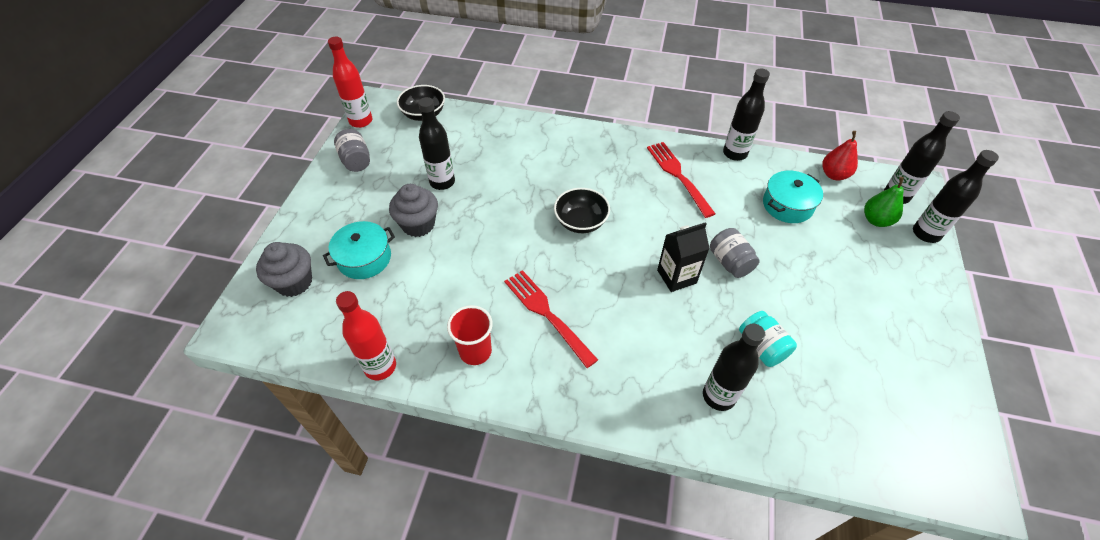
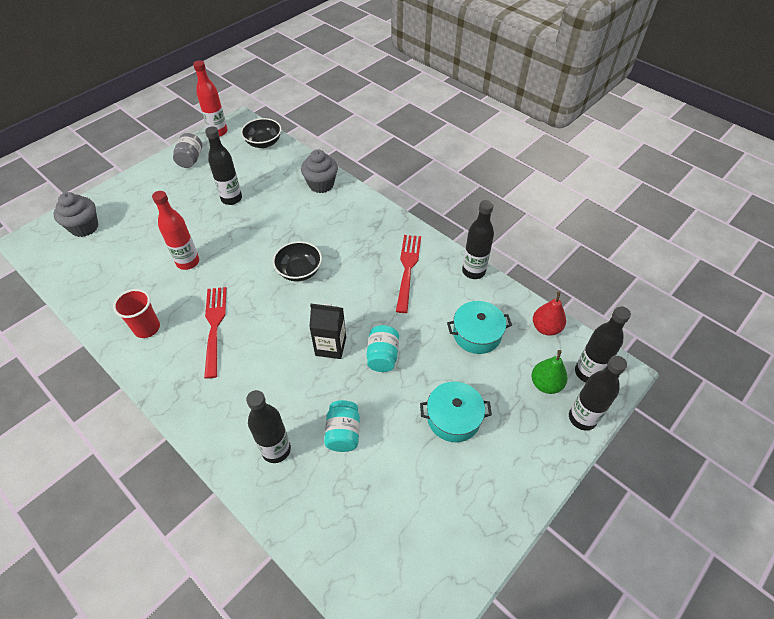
camera: 30 degrees right, 0 degrees up
turquoise pot [323,221,395,279] -> turquoise pot moved to [420,381,492,442]
red bottle [336,291,396,380] -> red bottle moved to [152,191,199,270]
grey cupcake [389,184,438,237] -> grey cupcake moved to [301,149,338,193]
grey jar [710,228,760,278] -> turquoise jar [367,325,399,372]

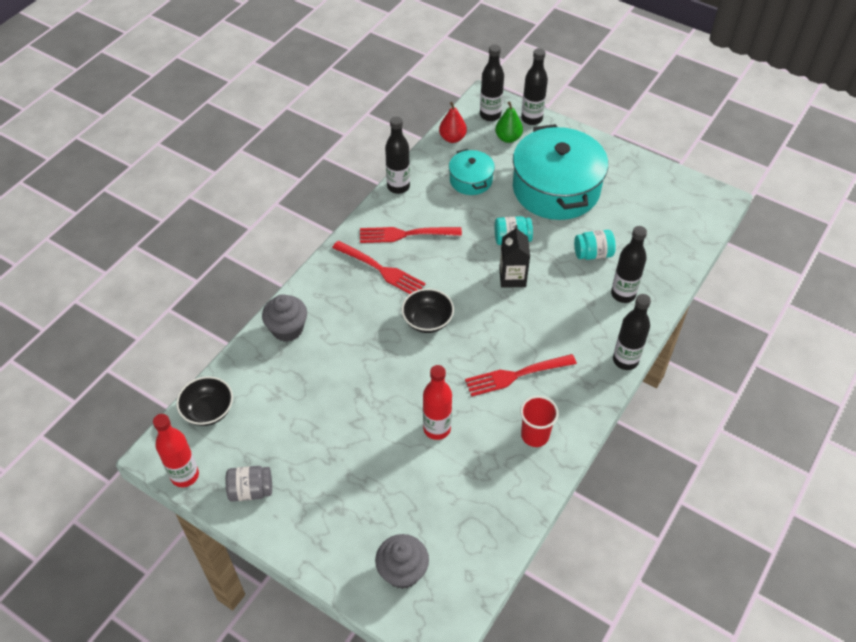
camera: 100 degrees left, 0 degrees up
black bottle [205,126,242,205] -> black bottle moved to [613,294,651,370]
turquoise pot [420,381,492,442] -> turquoise pot [513,124,608,220], size x2.03
none -> red fork [332,241,426,294]

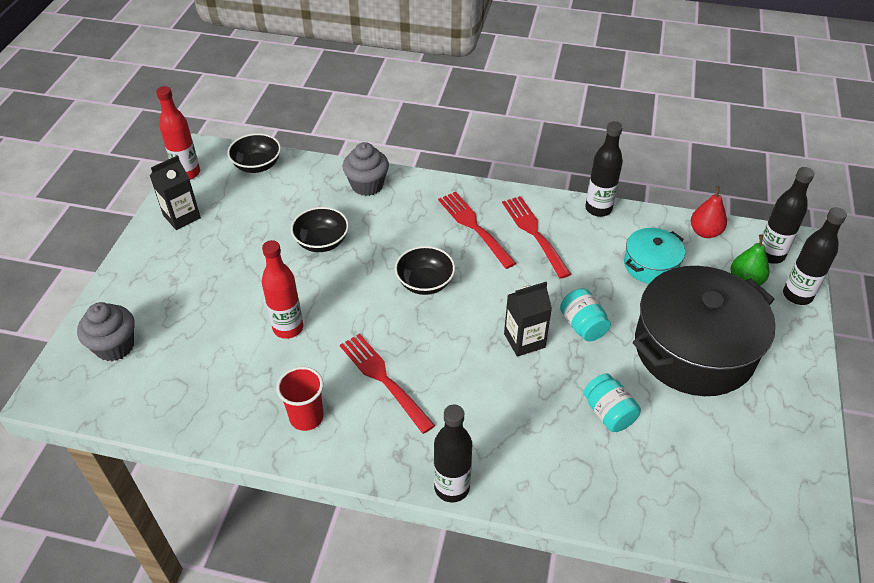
camera: 70 degrees right, 5 degrees down
grey jar [225,466,272,502] -> black carton [150,155,201,230]
red fork [332,241,426,294] -> red fork turned 135 degrees clockwise [438,192,516,269]
turquoise pot [513,124,608,220] -> black pot [633,266,776,396]
black bottle [611,226,647,303] -> none
none -> black bowl [291,207,349,252]

